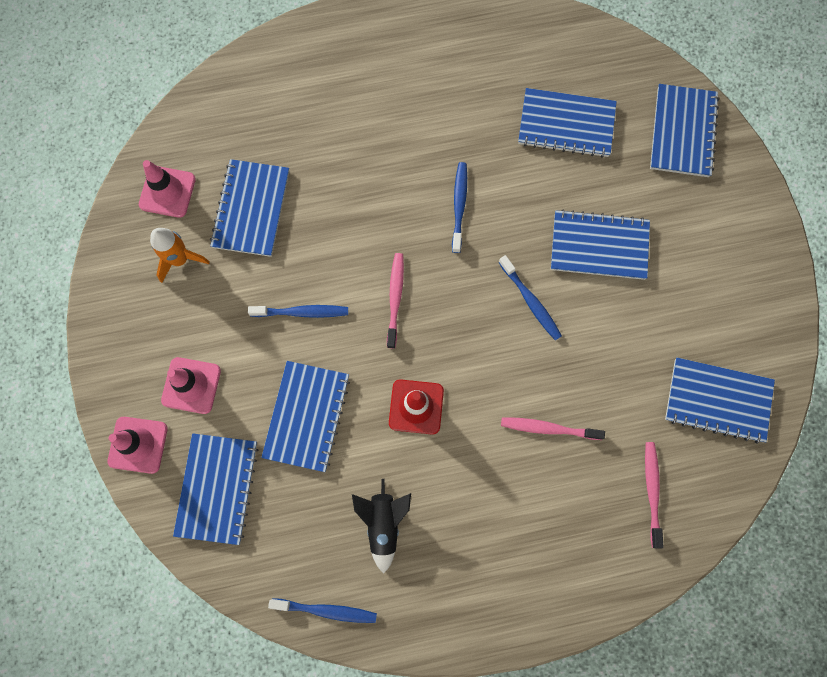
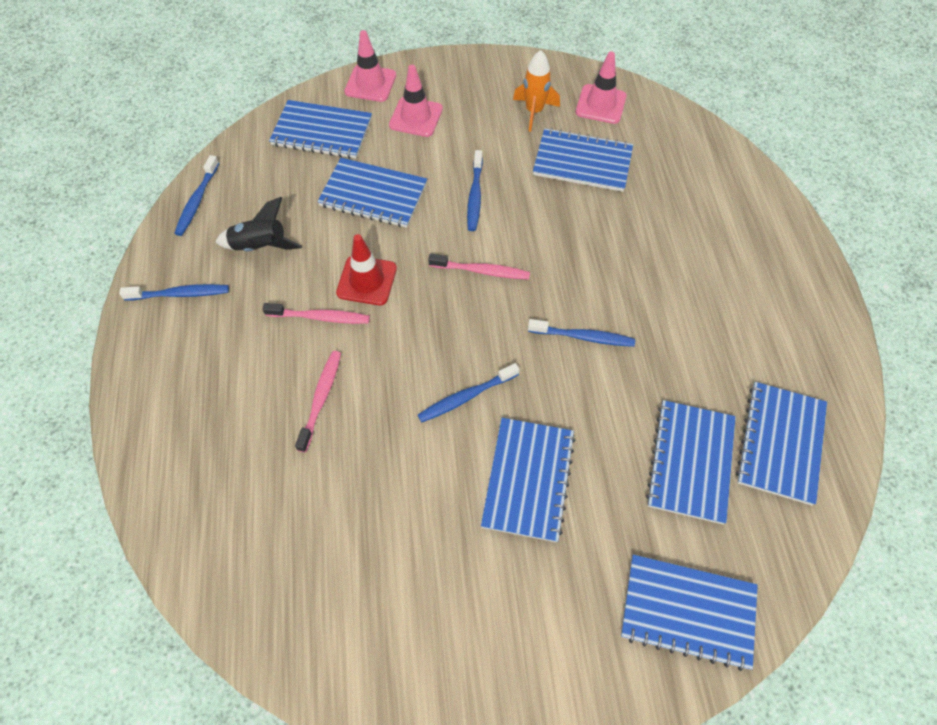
camera: 95 degrees right, 15 degrees down
pink toothbrush [645,442,663,548] -> pink toothbrush moved to [262,303,370,324]
blue notebook [665,358,775,444] -> blue notebook moved to [736,382,827,505]
none -> blue toothbrush [119,284,229,300]

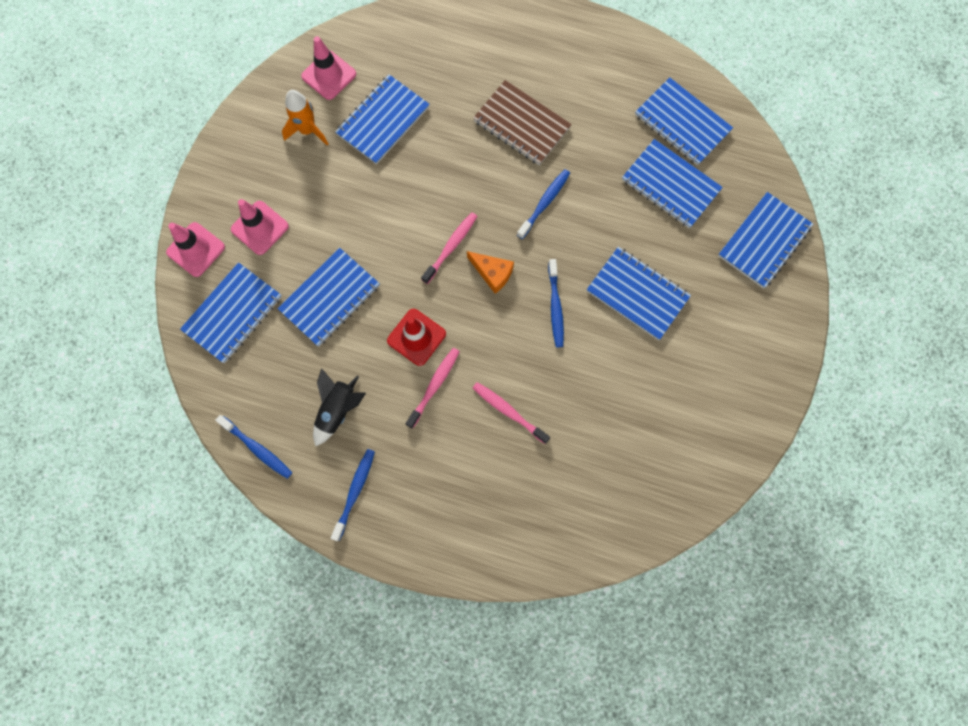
camera: 65 degrees left, 15 degrees up
blue toothbrush [467,150,483,231] -> none
none -> orange cheese [467,251,514,294]
none -> brown notebook [473,80,572,165]

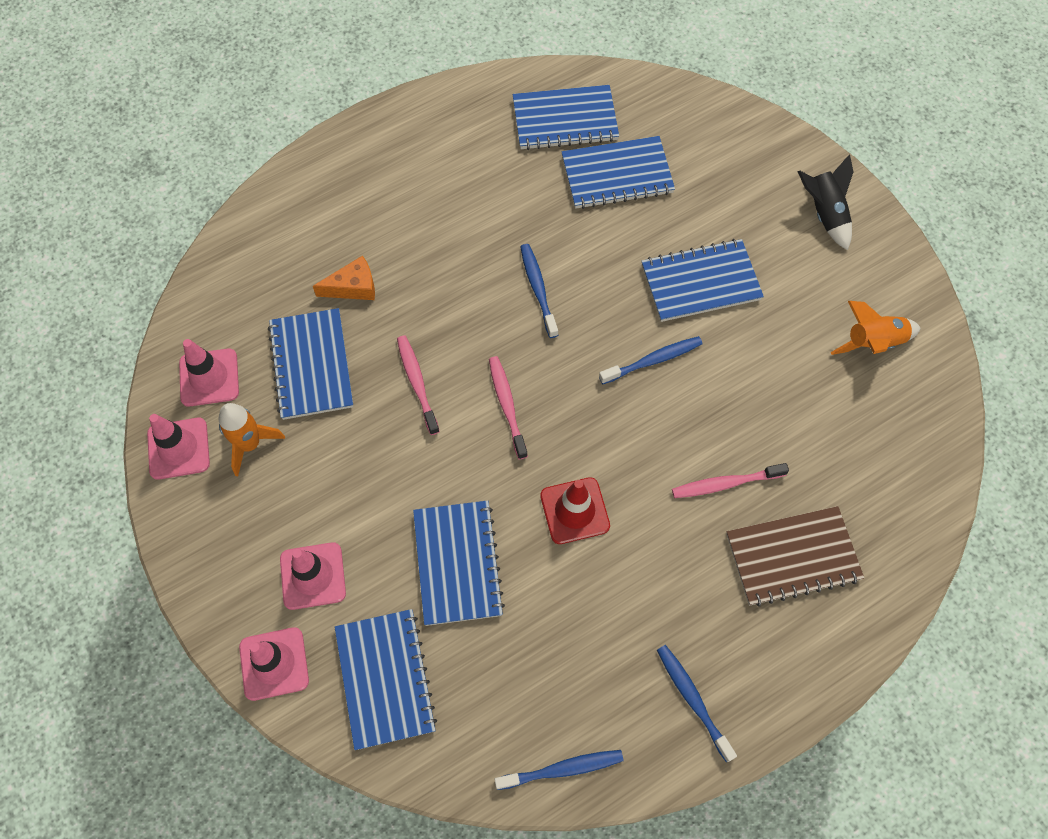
camera: 50 degrees left, 10 degrees down
black rocket [313,368,366,446] -> black rocket moved to [798,154,853,250]
pink toothbrush [406,348,460,429] -> pink toothbrush moved to [397,335,440,435]
orange cheese [467,251,514,294] -> orange cheese moved to [313,255,375,300]
brown notebook [473,80,572,165] -> brown notebook moved to [726,506,864,607]
blue toothbrush [548,259,564,348] -> blue toothbrush turned 60 degrees counterclockwise [599,336,703,384]
blue notebook [718,192,813,288] -> none
none -> pink traffic cone [147,414,210,480]
none -> orange rocket [831,301,921,355]

